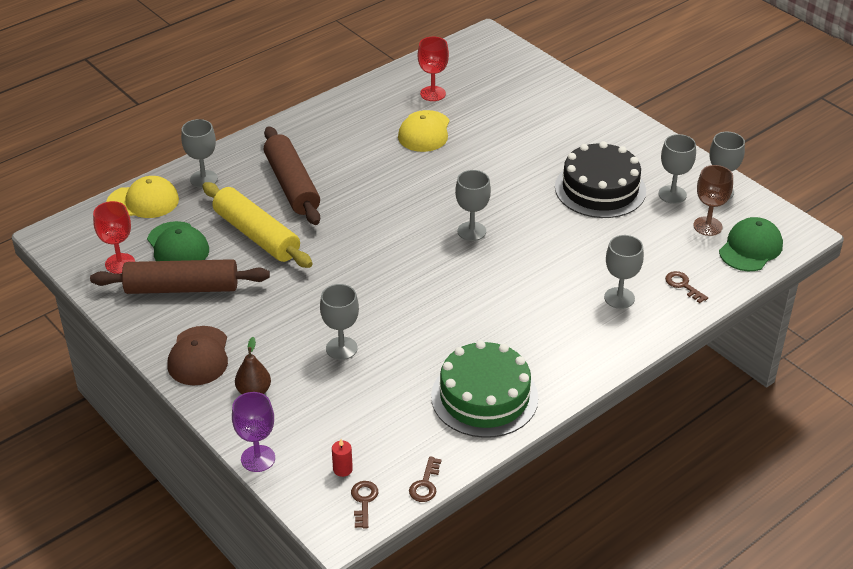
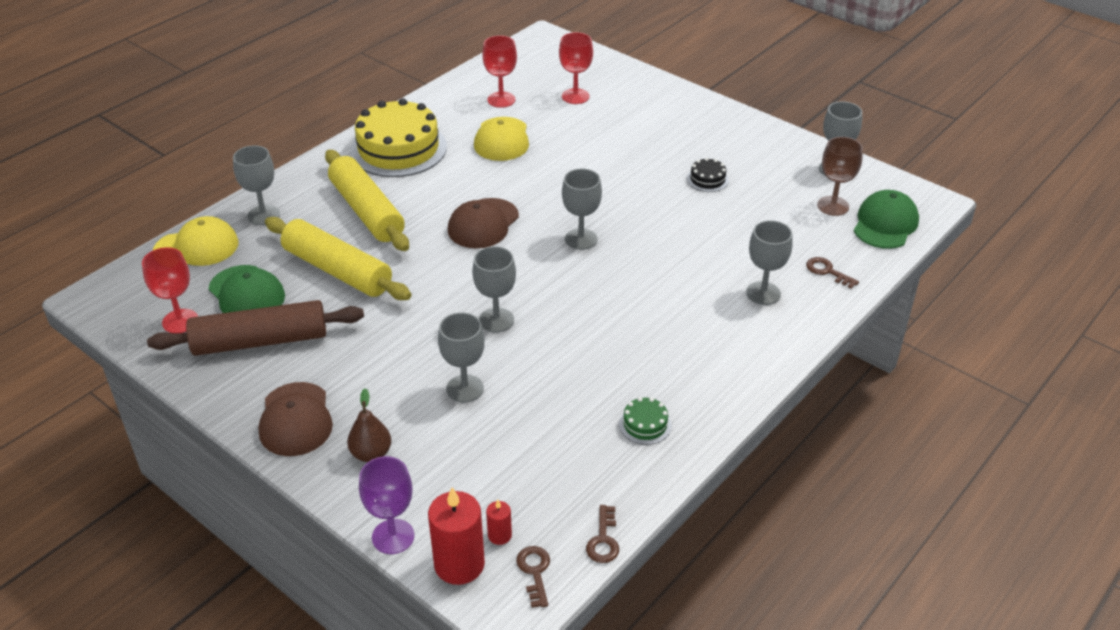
camera: 10 degrees left, 0 degrees up
brown rolling pin [264,126,320,225] -> yellow rolling pin [325,150,409,251]
green cake [431,340,538,438] -> green cake [619,397,672,445], size x0.42
black cake [555,141,646,218] -> black cake [687,158,729,192], size x0.42
grey goblet [658,134,696,204] -> grey goblet moved to [472,246,516,332]
none -> yellow cake [350,98,447,177]
none -> red candle [428,487,485,585]
none -> brown cap [448,198,519,248]
none -> red goblet [559,32,593,104]

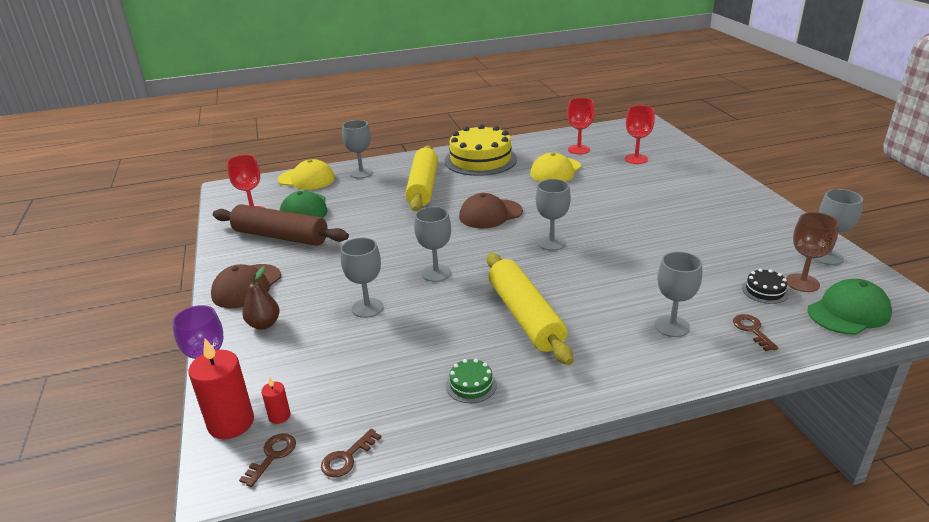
camera: 35 degrees right, 10 degrees down
yellow rolling pin [265,217,411,300] -> yellow rolling pin moved to [487,253,573,365]
black cake [687,158,729,192] -> black cake moved to [742,269,789,304]

